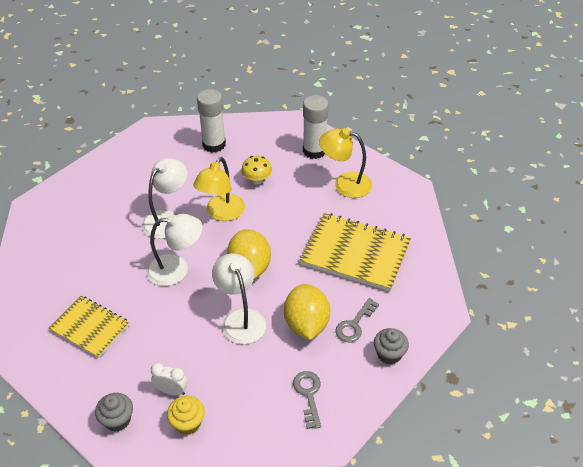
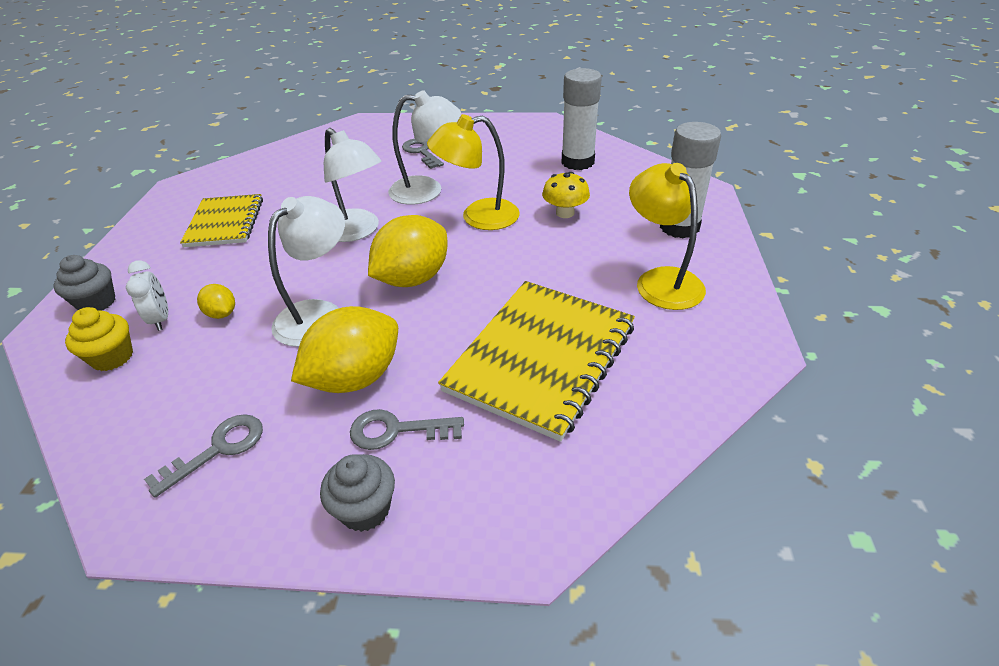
camera: 55 degrees right, 5 degrees down
yellow notebook [300,213,411,292] -> yellow notebook turned 45 degrees clockwise [438,281,635,442]
none -> yellow lemon [197,284,235,319]
none -> grey key [402,139,444,169]

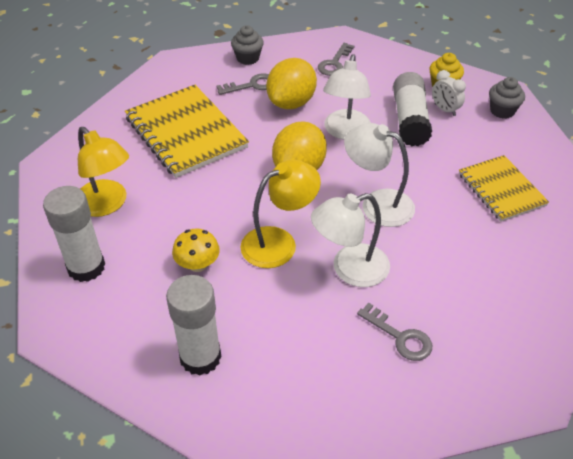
camera: 160 degrees right, 5 degrees up
yellow lemon [197,284,235,319] -> white glue stick [393,72,432,146]
yellow notebook [438,281,635,442] -> yellow notebook turned 45 degrees counterclockwise [125,85,249,178]

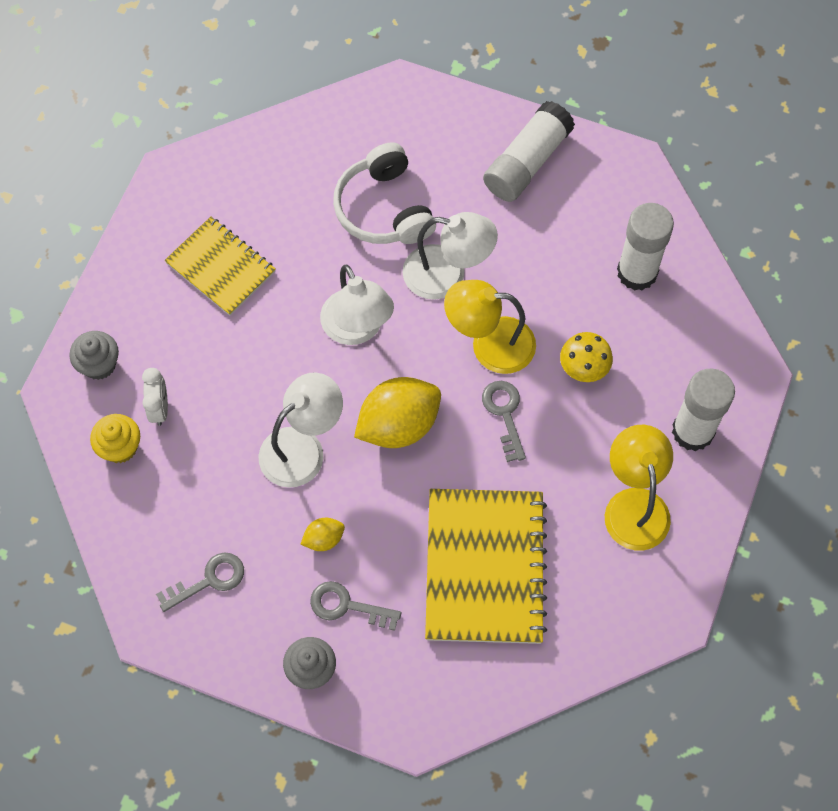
camera: 145 degrees left, 20 degrees up
yellow lemon [266,58,317,109] -> yellow lemon [301,518,345,551], size x0.47
grey key [357,303,432,361] -> grey key moved to [482,381,526,462]
white glue stick [393,72,432,146] -> white glue stick moved to [483,101,575,202]
yellow notebook [459,155,549,222] -> yellow notebook turned 60 degrees counterclockwise [164,217,276,316]
none -> white headphones [333,142,436,244]

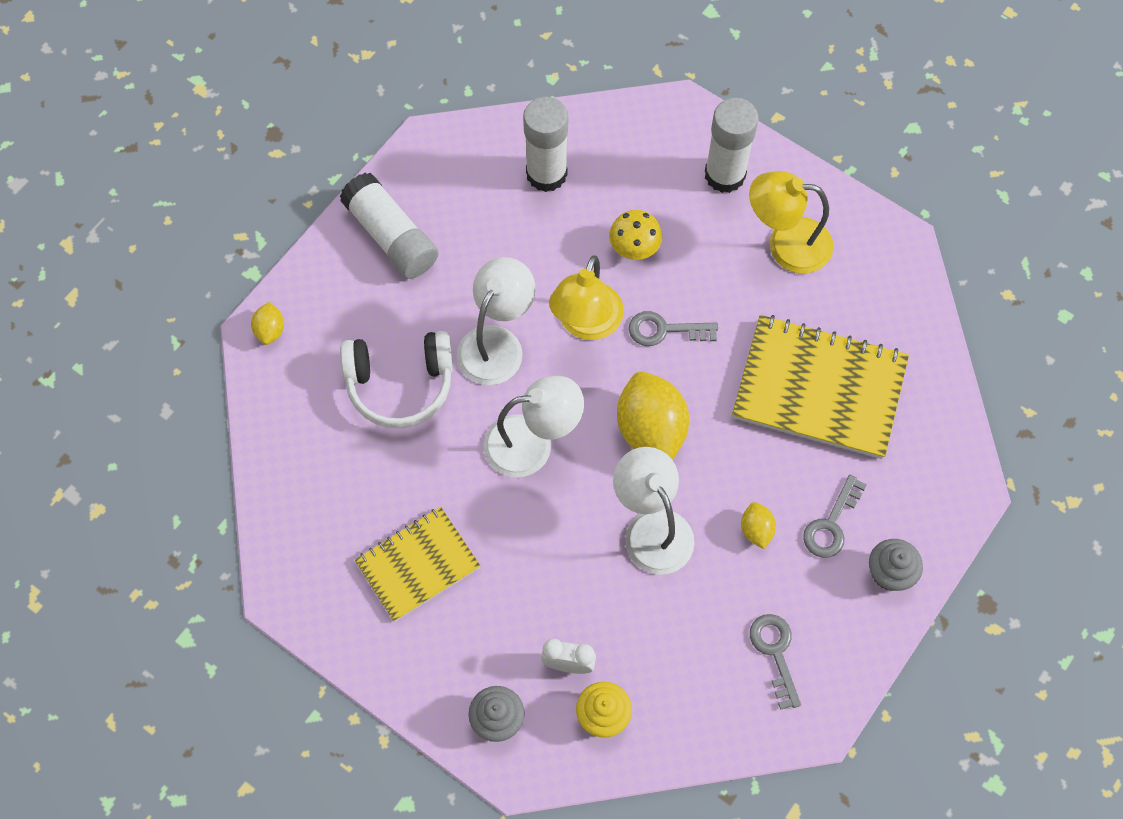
camera: 75 degrees left, 0 degrees up
none -> yellow lemon [251,302,284,345]

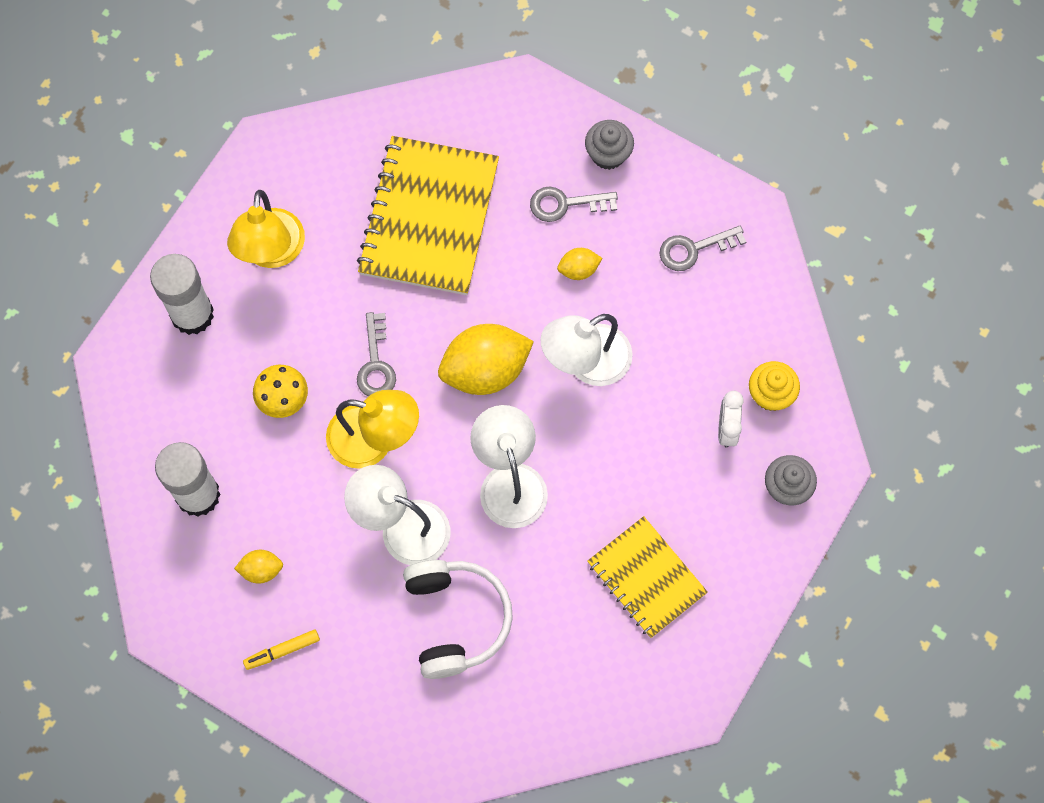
camera: 95 degrees left, 5 degrees up
yellow lemon [251,302,284,345] -> yellow lemon moved to [234,550,283,584]
white glue stick [340,172,439,279] -> yellow marker [243,629,320,670]
grey key [803,475,867,558] -> grey key turned 150 degrees clockwise [530,186,618,222]

